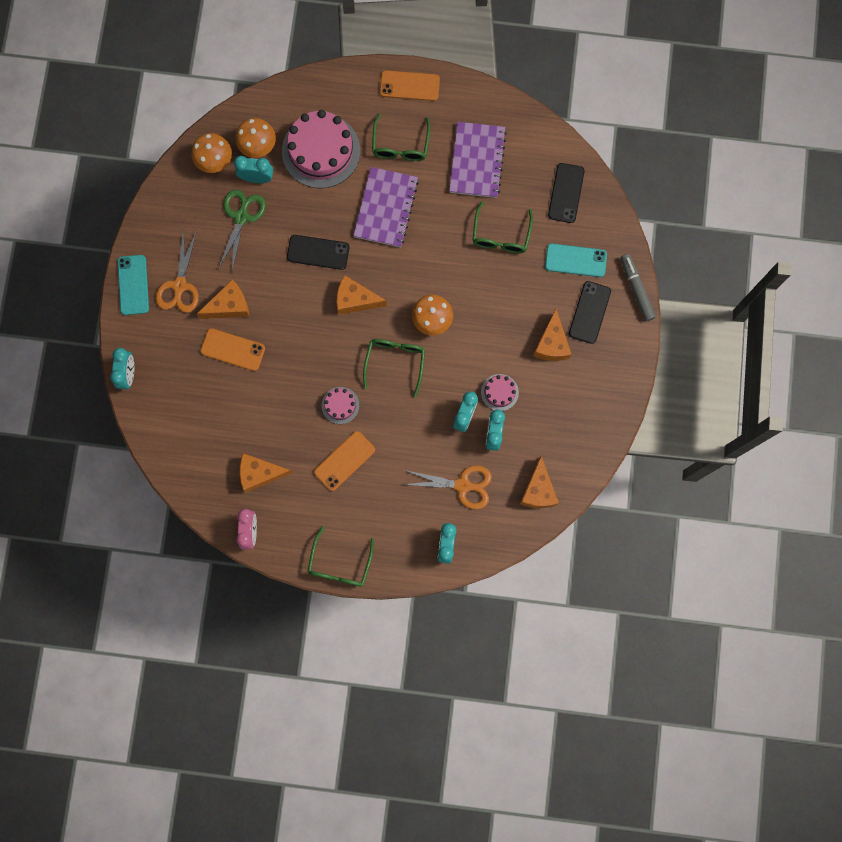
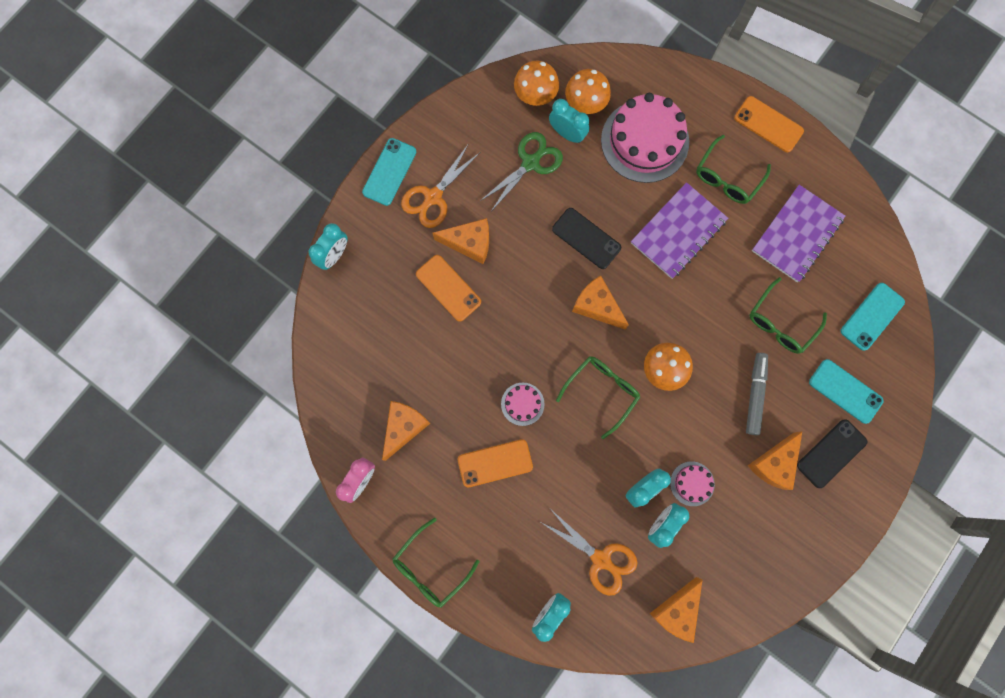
camera: 30 degrees right, 0 degrees up
orange cheese [240,453,292,492] -> orange cheese turned 90 degrees clockwise [382,401,430,461]
black phone [548,163,585,223] -> turquoise phone [841,283,905,351]
grey marker [620,254,656,321] -> grey marker moved to [746,353,768,435]

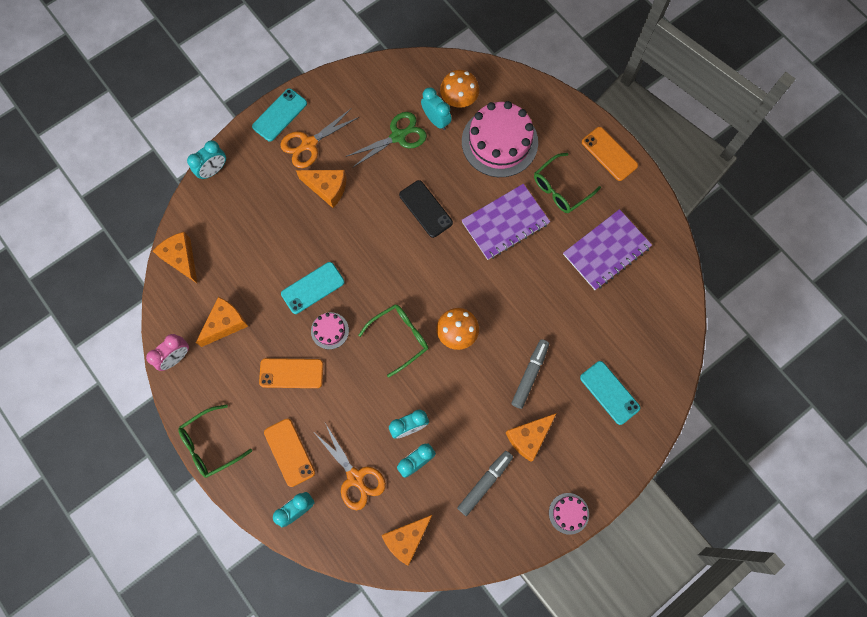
camera: 15 degrees right, 5 degrees down
orange phone [416,255,481,322] -> orange phone moved to [264,419,315,487]
orange mushroom [514,61,559,106] -> none
orange cheese [572,276,629,329] -> orange cheese moved to [153,232,197,283]
pink cake [670,462,715,506] -> pink cake moved to [549,493,589,535]
green glasses [749,277,827,354] -> none
black phone [797,419,867,488] -> none
turquoise phone [841,283,905,351] -> turquoise phone moved to [281,262,345,314]
none -> grey marker [457,451,513,516]

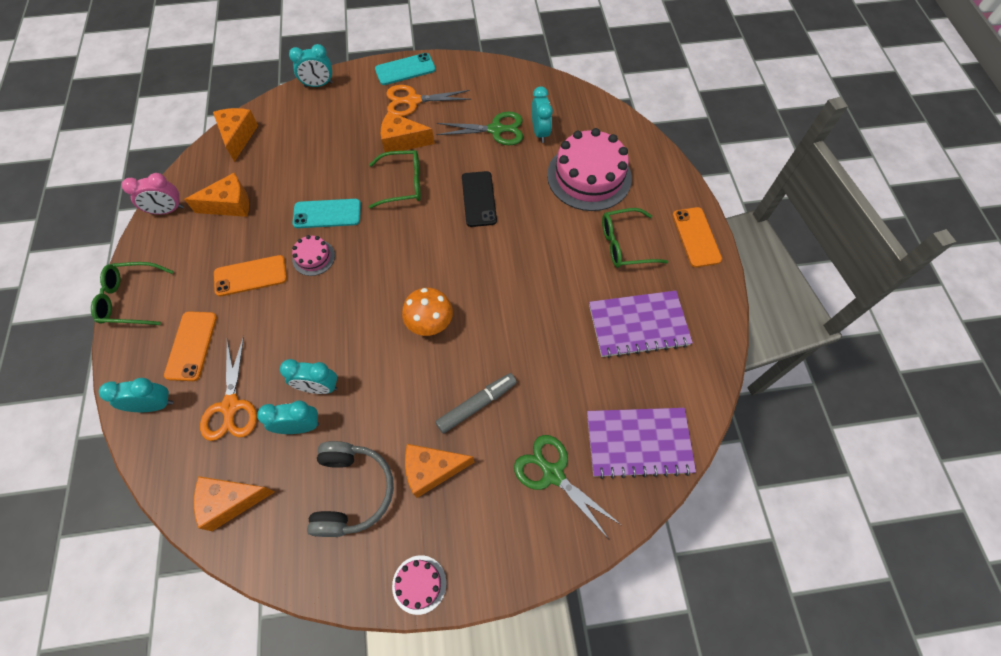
camera: 30 degrees right, 10 degrees down
orange phone [259,358,323,388] -> orange phone turned 45 degrees counterclockwise [214,255,287,297]
orange cheese [296,170,346,208] -> orange cheese turned 135 degrees clockwise [381,111,434,152]
green glasses [358,304,428,378] -> green glasses moved to [369,150,421,209]
orange mushroom [440,70,479,108] -> none
grey marker [457,451,513,516] -> grey headphones [307,441,394,537]
purple notebook [461,184,550,260] -> purple notebook moved to [587,408,696,479]
turquoise phone [580,361,640,425] -> green scissors [514,435,621,539]

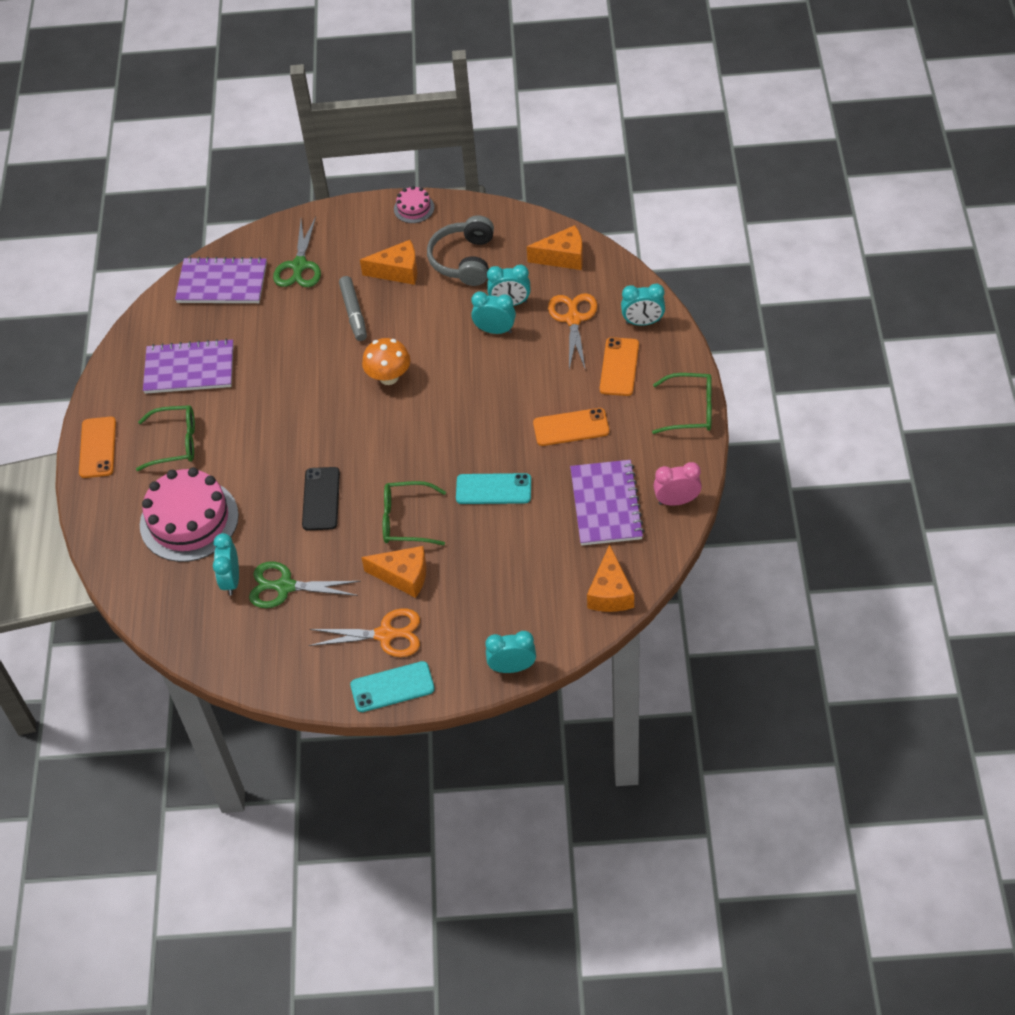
camera: 170 degrees left, 10 degrees down
orange cheese [184,173,249,217] -> purple notebook [570,460,644,545]
pink cake [292,235,335,276] -> none
grey marker [435,373,517,434] -> grey marker turned 75 degrees counterclockwise [339,276,367,341]
green scissors [514,435,621,539] -> green scissors turned 45 degrees clockwise [273,217,321,287]

